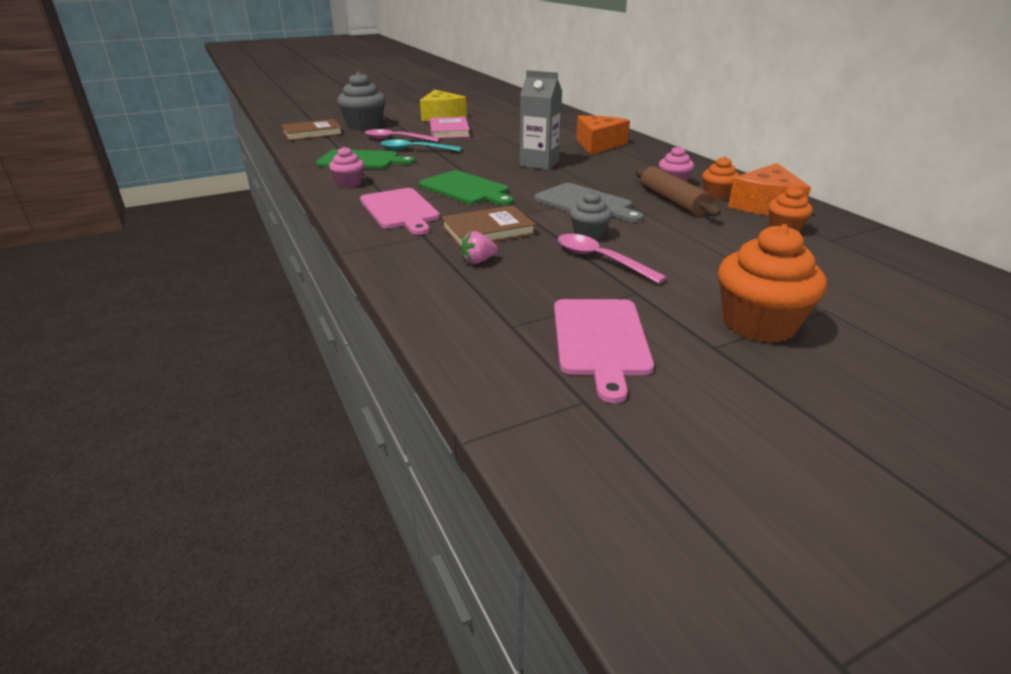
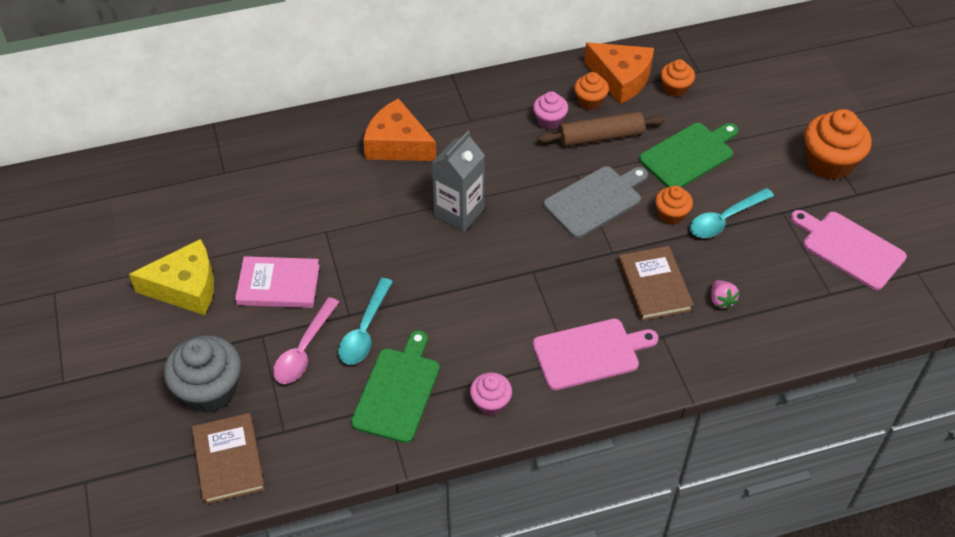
camera: 80 degrees left, 20 degrees up
green cutting board [419,170,514,206] -> green cutting board moved to [639,123,739,188]
pink cutting board [554,299,654,403] -> pink cutting board turned 150 degrees counterclockwise [791,210,907,290]
pink spoon [558,234,667,284] -> turquoise spoon [690,188,774,238]
grey cupcake [570,191,612,240] -> orange cupcake [655,186,693,225]

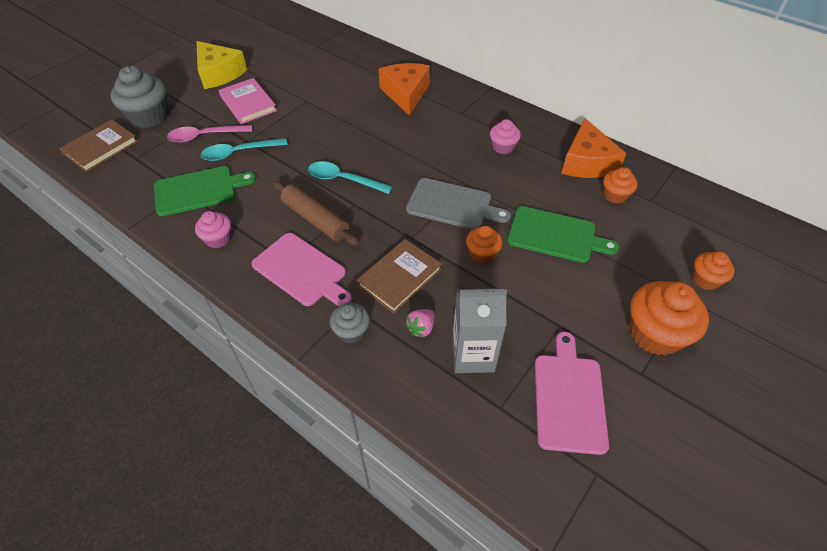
camera: 55 degrees right, 0 degrees up
grey carton [432,131,485,232] -> grey carton moved to [452,288,507,373]
brown rolling pin [538,111,665,147] -> brown rolling pin moved to [273,181,360,246]
orange cupcake [574,72,609,110] -> orange cupcake moved to [692,252,735,290]
turquoise spoon [690,188,774,238] -> turquoise spoon moved to [308,161,392,194]
none -> grey cupcake [330,303,370,343]

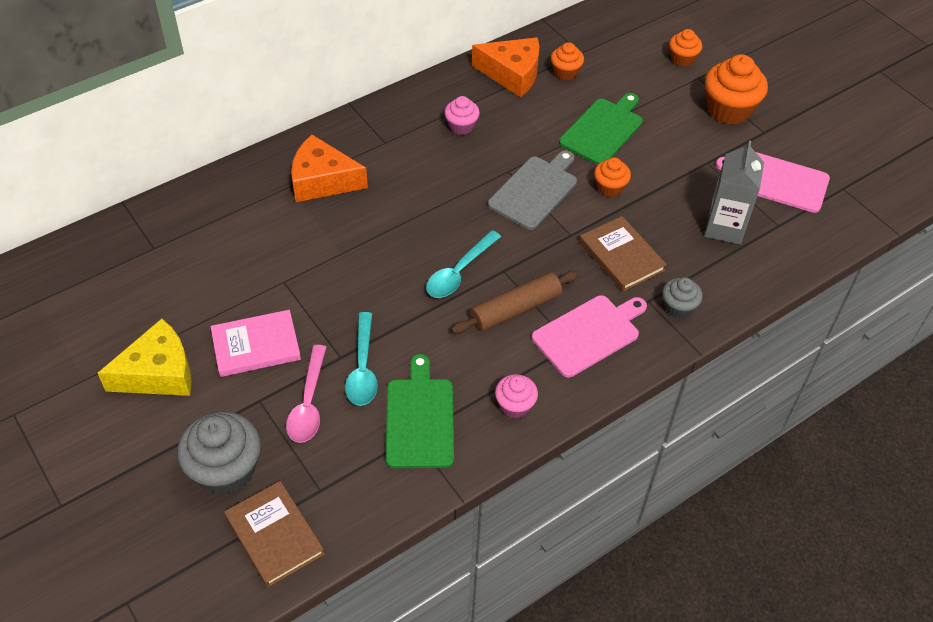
camera: 75 degrees left, 0 degrees up
pink strawberry [405,309,435,338] -> none

